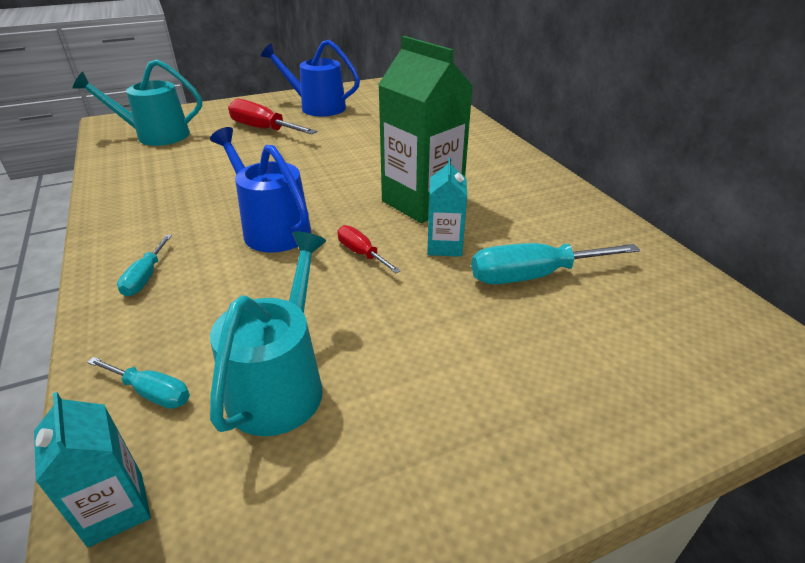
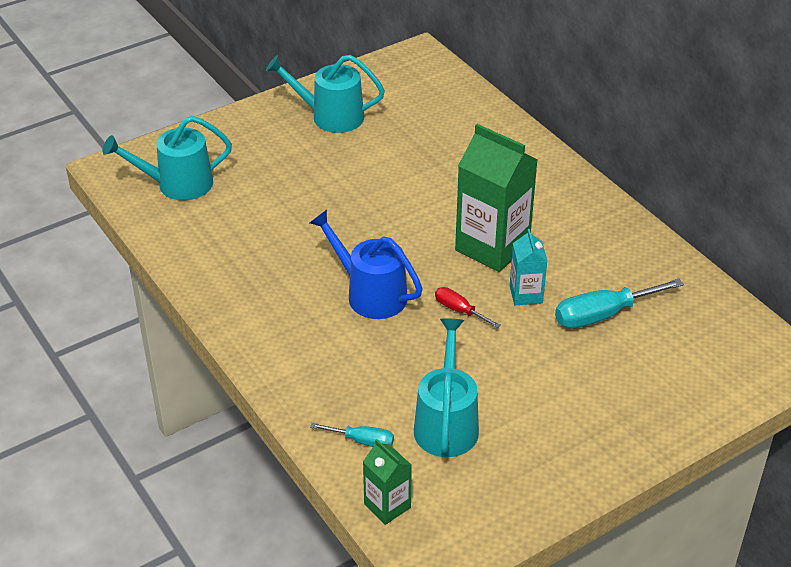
camera: 10 degrees left, 5 degrees up
turquoise carton [34,392,151,547] -> green carton [363,439,412,525]
turquoise screwdriver [117,235,172,296] -> none
red screwdriver [228,99,317,135] -> none
blue watering can [261,40,360,116] -> turquoise watering can [266,55,385,133]

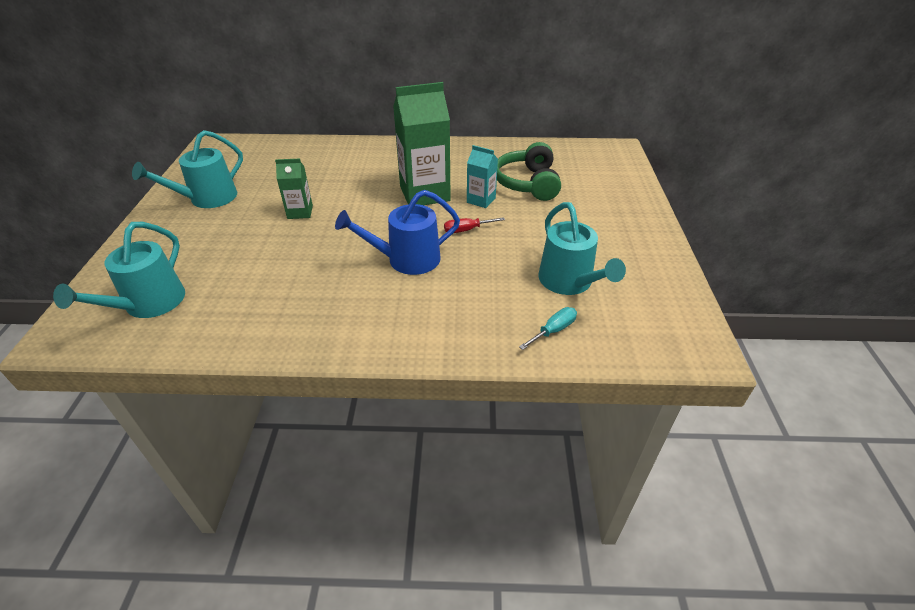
camera: 55 degrees left, 0 degrees up
green carton [363,439,412,525] -> green carton moved to [275,158,313,219]
turquoise watering can [414,318,479,457] -> turquoise watering can turned 150 degrees counterclockwise [538,202,626,295]
turquoise screwdriver [555,279,684,329] -> green headphones [497,142,561,201]

